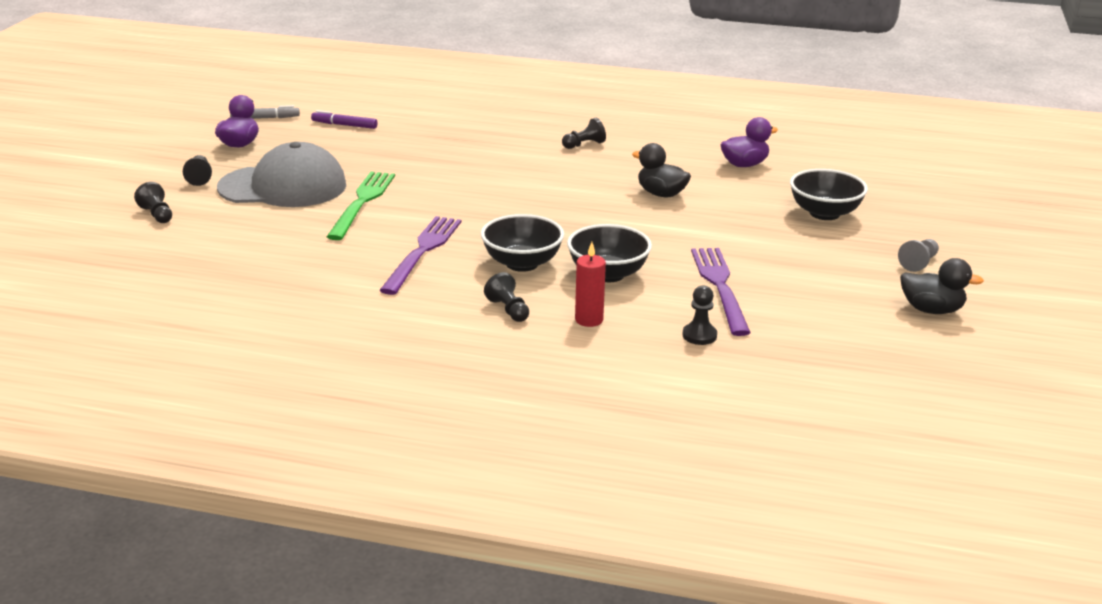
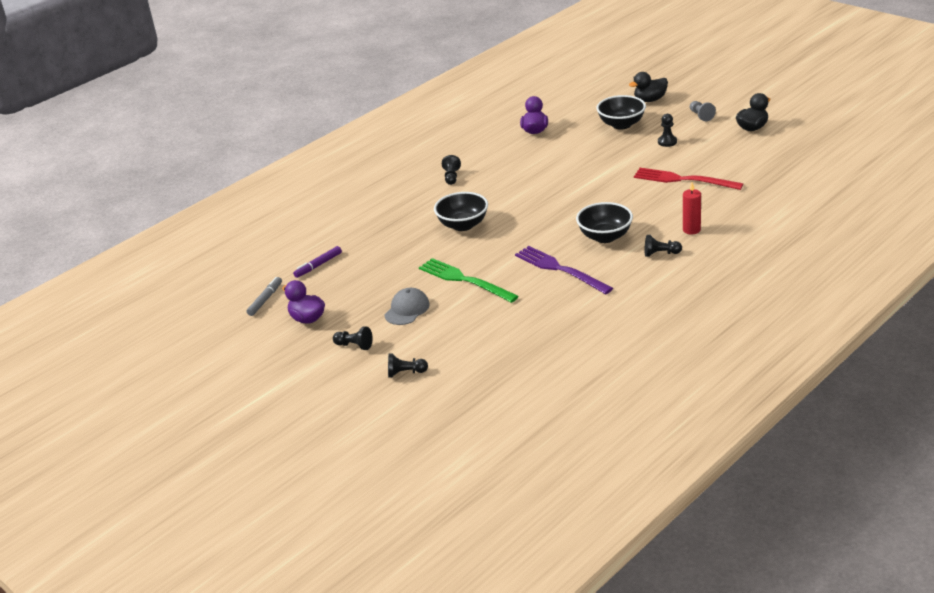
camera: 55 degrees left, 5 degrees up
grey cap [217,142,346,207] -> grey cap [384,288,430,325], size x0.52
black bowl [567,224,652,282] -> black bowl moved to [434,192,488,231]
black duck [632,143,691,197] -> black duck moved to [629,72,668,102]
black pawn [682,286,717,345] -> black pawn moved to [658,114,677,147]
purple fork [691,248,751,336] -> red fork [634,168,743,190]

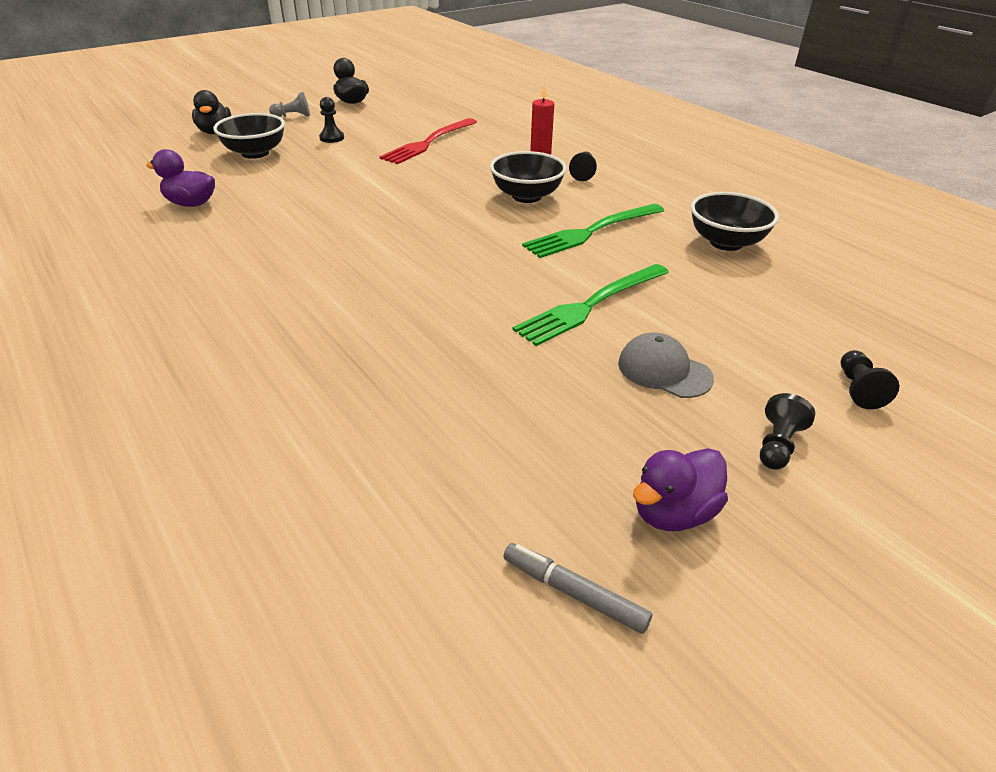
camera: 85 degrees left, 5 degrees up
purple marker [293,246,342,278] -> none
black bowl [434,192,488,231] -> black bowl moved to [691,192,779,251]
black pawn [442,155,461,185] -> none
purple fork [515,246,613,294] -> green fork [522,204,664,258]

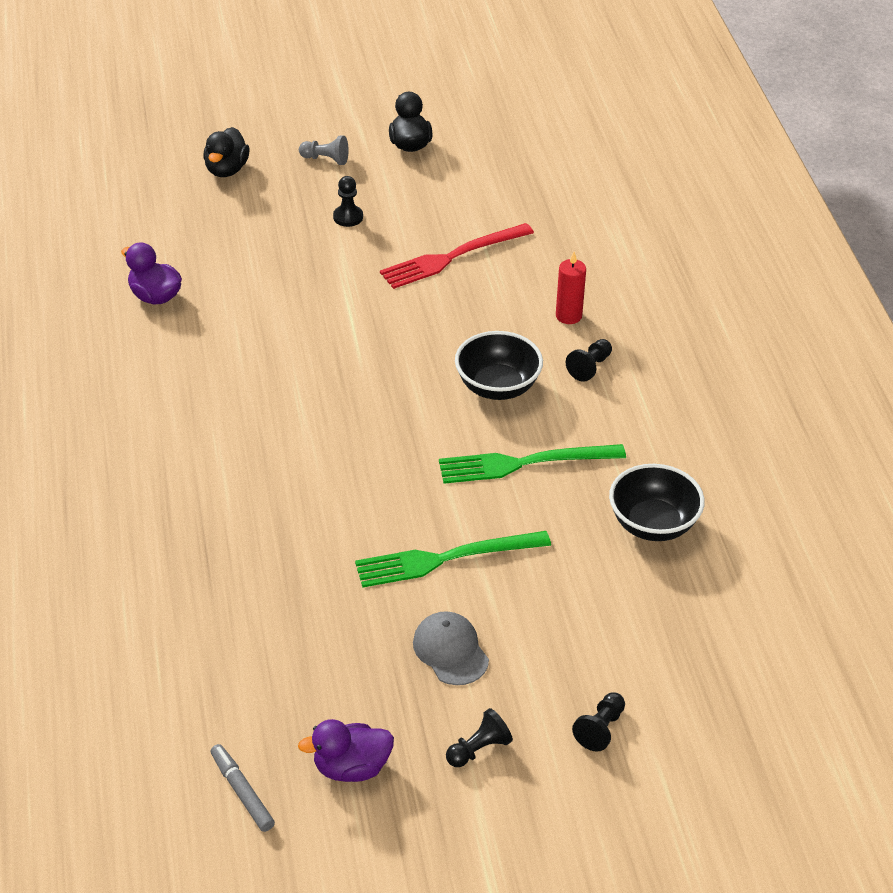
camera: 25 degrees right, 5 degrees up
black bowl [213,113,285,159] -> none

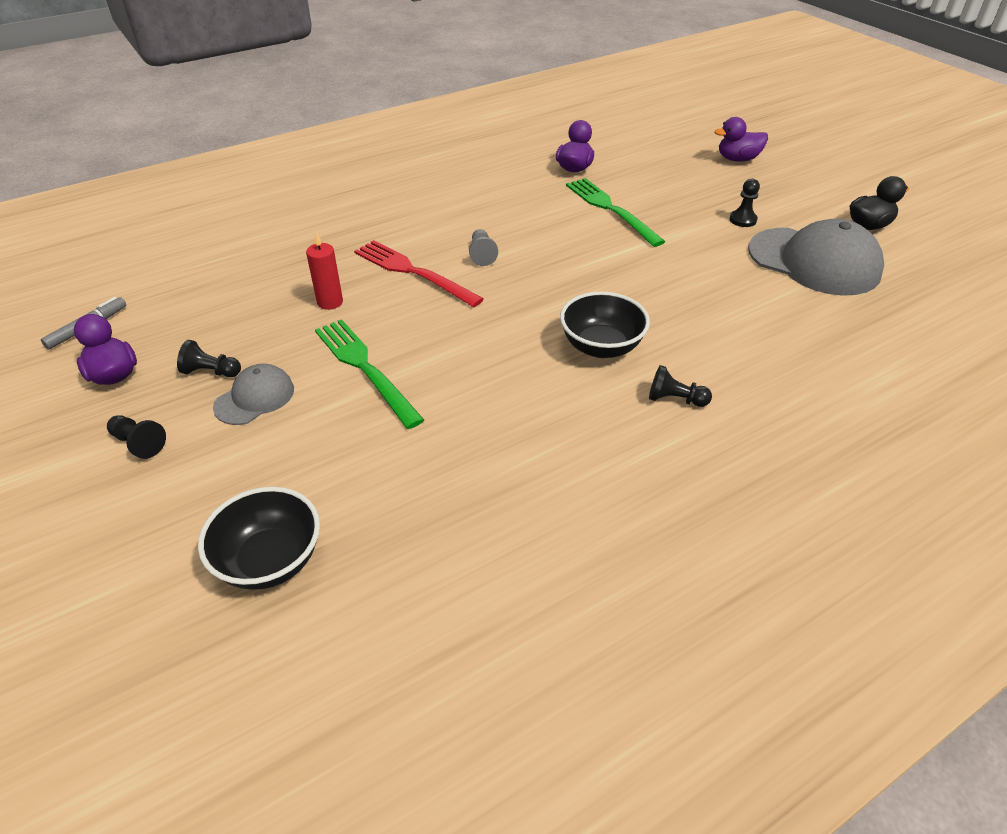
camera: 70 degrees right, 0 degrees up
black duck [203,127,250,177] -> purple duck [714,117,768,162]
grey pawn [299,136,349,165] -> grey pawn moved to [469,229,498,266]
red fork [380,223,534,289] -> red fork moved to [354,240,484,307]
green fork [439,444,626,484] -> green fork moved to [566,178,665,247]
red candle [556,252,586,324] -> red candle moved to [306,232,343,310]
black pawn [572,692,625,752] -> black pawn moved to [177,340,241,377]
black bowl [609,464,705,541] -> black bowl moved to [198,487,320,590]
none -> grey cap [748,219,884,296]

